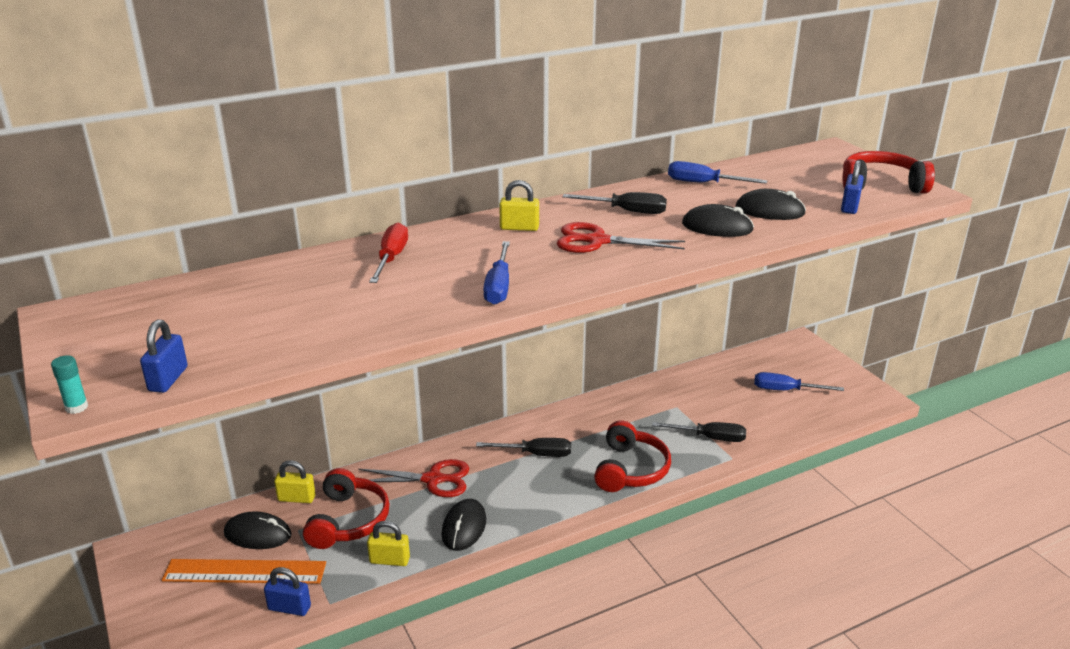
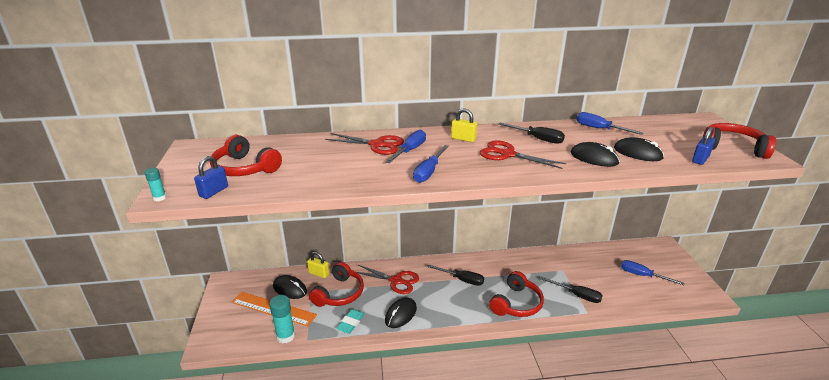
camera: 20 degrees right, 0 degrees up
blue padlock [264,567,311,616] -> turquoise glue stick [269,295,295,343]
yellow padlock [367,521,410,566] -> turquoise eraser [336,309,365,334]
red screwdriver [369,223,408,283] -> red scissors [325,133,404,155]
none -> red headphones [210,135,282,176]
none -> blue screwdriver [386,130,426,163]

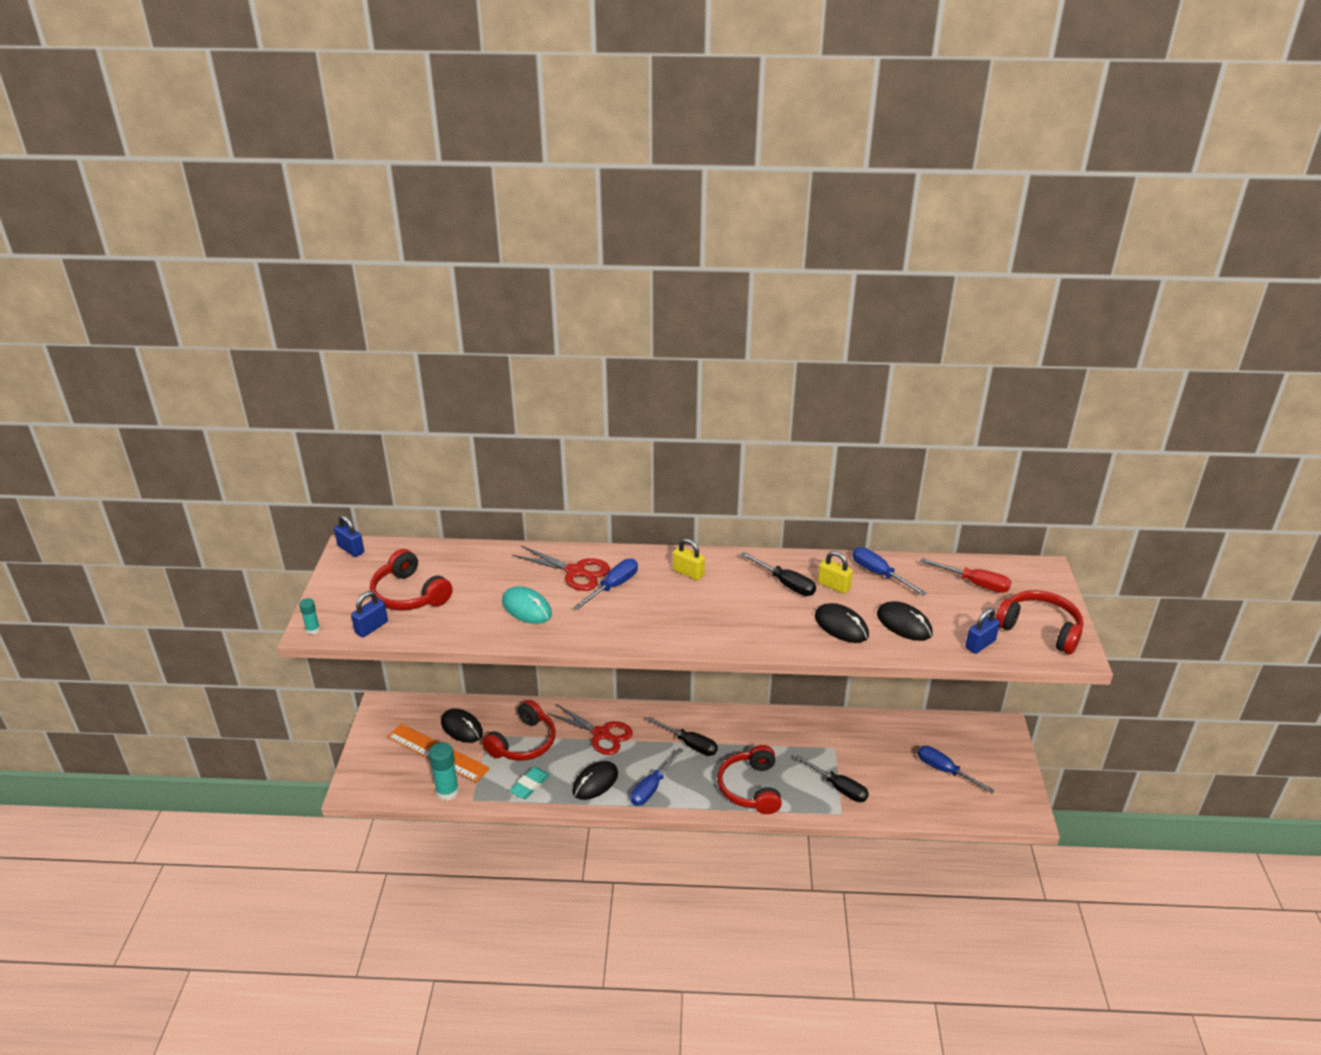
camera: 10 degrees right, 5 degrees up
yellow padlock [307,252,329,278] -> yellow padlock moved to [818,551,853,594]
blue screwdriver [413,145,449,183] -> blue screwdriver moved to [630,748,683,806]
red scissors [480,140,566,169] -> none
red headphones [489,271,544,317] -> red headphones turned 135 degrees clockwise [717,745,782,814]
none -> blue padlock [334,515,364,557]
none -> turquoise mouse [502,586,552,624]
none -> red screwdriver [921,558,1011,593]

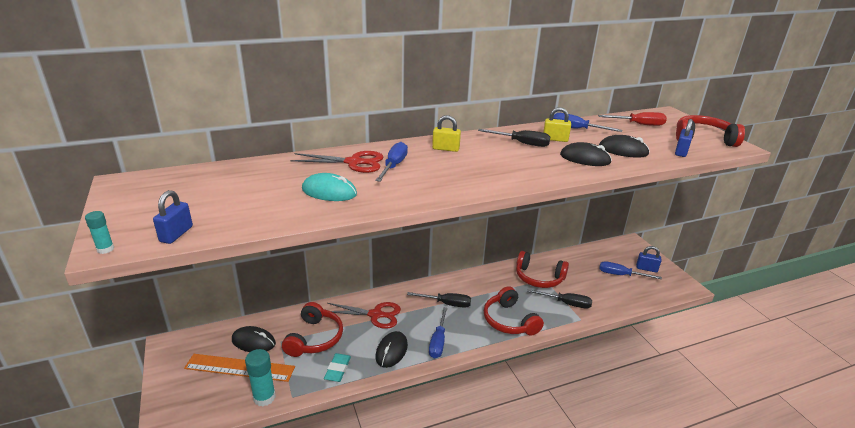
camera: 25 degrees left, 5 degrees down
blue padlock [334,515,364,557] -> blue padlock moved to [636,246,662,273]
red headphones [370,549,453,610] -> red headphones moved to [516,251,569,288]

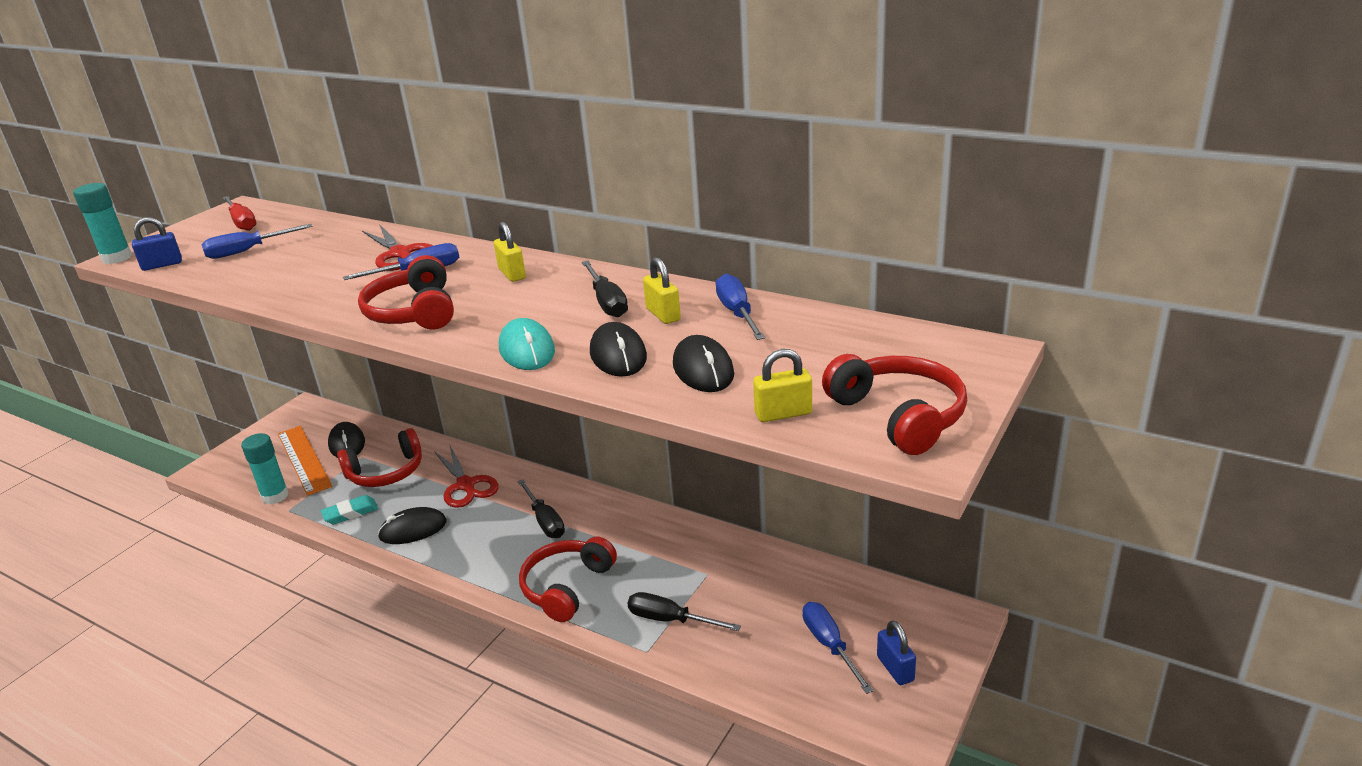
camera: 55 degrees right, 0 degrees up
turquoise glue stick [85,211,114,254] -> turquoise glue stick [73,183,132,264], size x1.88
turquoise mouse [302,173,357,201] -> turquoise mouse moved to [499,318,555,370]
blue screwdriver [429,307,447,359] -> blue screwdriver moved to [202,224,313,259]
red headphones [516,251,569,288] -> red headphones moved to [358,255,454,330]
black screwdriver [527,289,592,309] -> black screwdriver turned 135 degrees clockwise [627,592,741,631]
red screwdriver [598,112,667,126] -> red screwdriver moved to [223,196,256,231]
blue padlock [675,119,693,157] -> yellow padlock [753,349,812,422]

